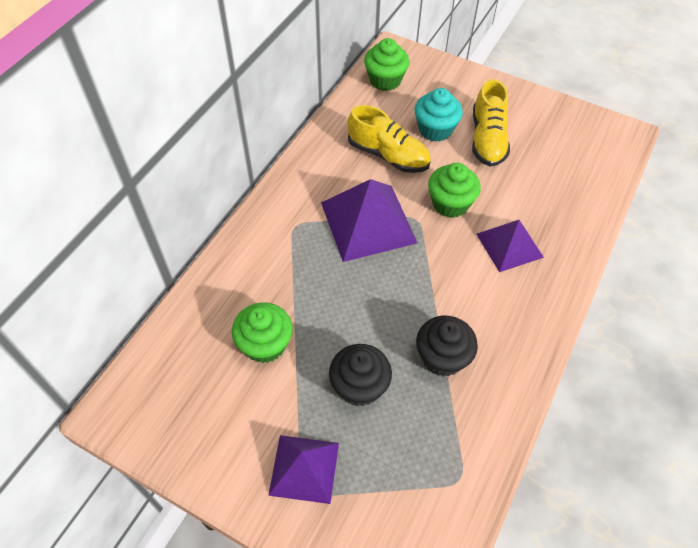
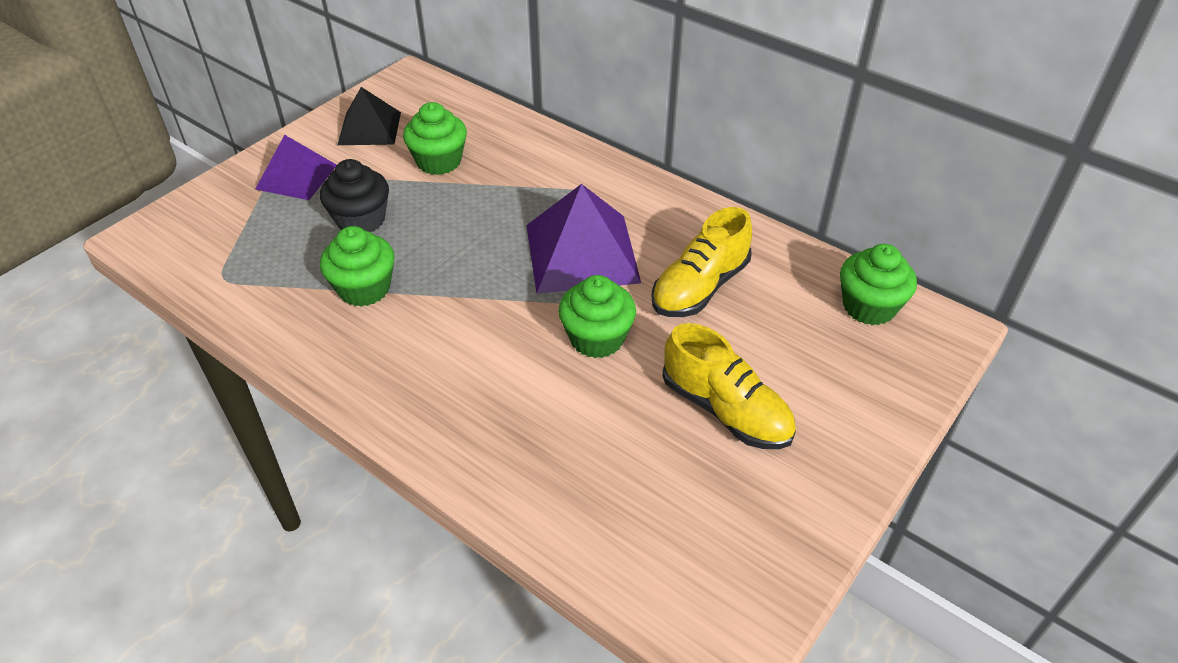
camera: 100 degrees right, 10 degrees down
turquoise cupcake [415,88,463,142] -> none
black cupcake [416,316,478,376] -> green cupcake [320,226,395,307]
yellow shoe [472,79,510,167] -> yellow shoe turned 150 degrees counterclockwise [662,323,796,449]
purple pyramid [476,220,544,272] -> none
none -> black pyramid [337,87,401,145]

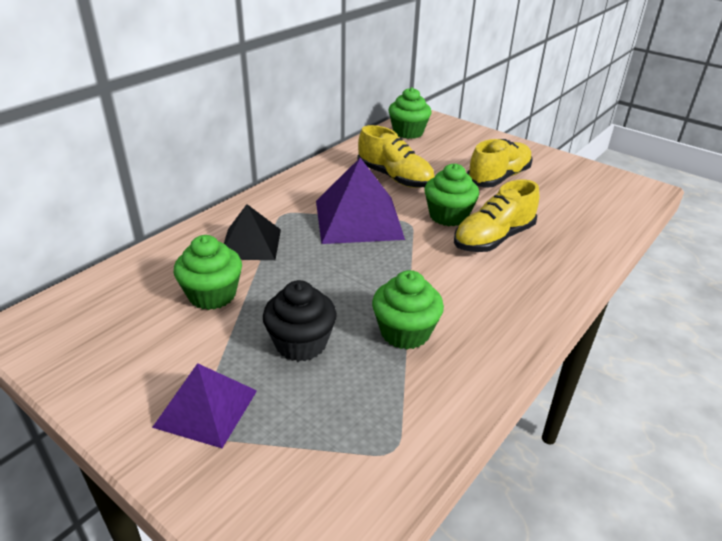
camera: 90 degrees left, 10 degrees down
black pyramid [337,87,401,145] -> black pyramid moved to [224,204,281,260]
none -> yellow shoe [454,179,539,252]

